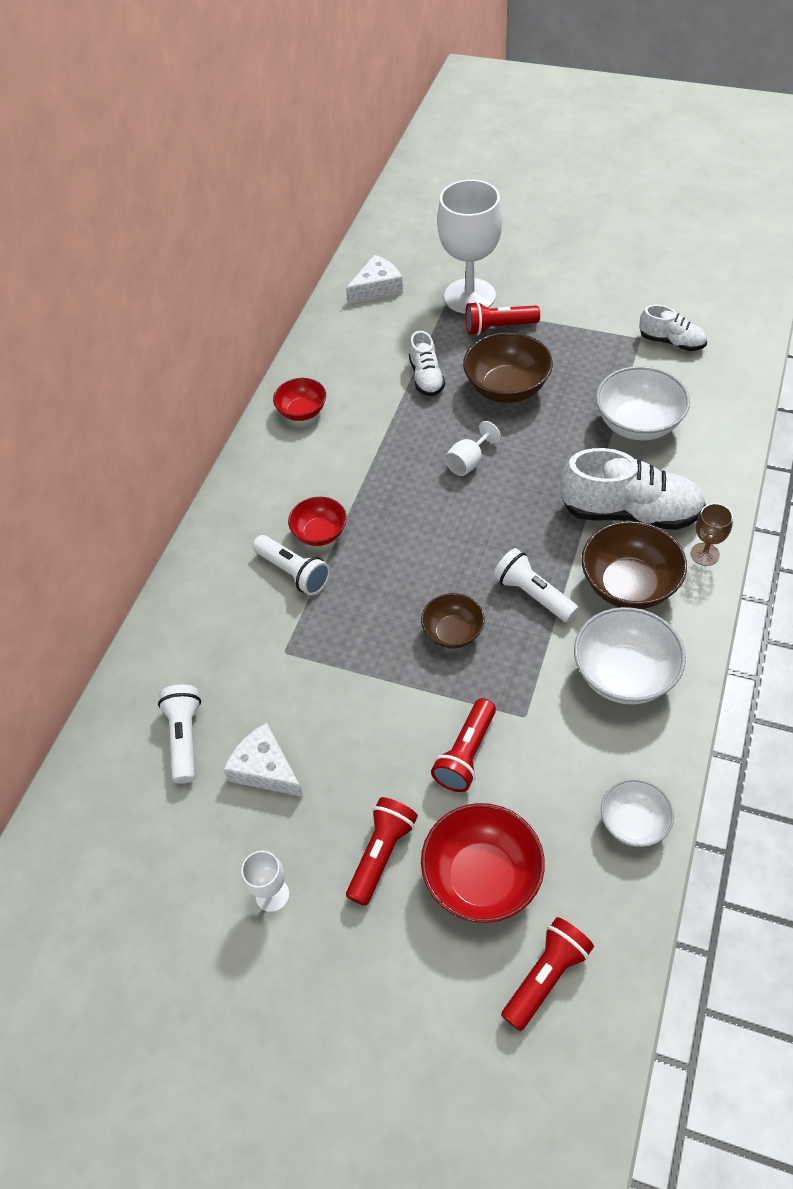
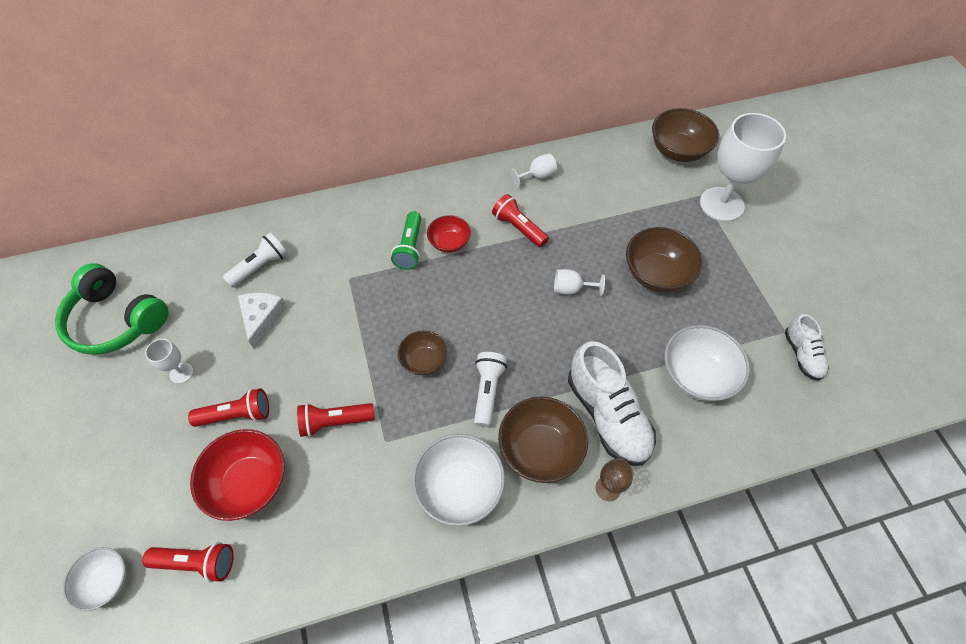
camera: 50 degrees right, 5 degrees up
white flashlight [253,535,330,595] -> green flashlight [391,211,421,270]
red bowl [273,378,326,421] -> white goblet [511,153,557,187]
white cheese [346,255,403,304] -> brown bowl [652,108,719,162]
white shoe [409,331,445,396] -> none
red flashlight [465,301,540,335] -> red flashlight moved to [492,194,549,248]
white bowl [601,779,674,847] -> white bowl moved to [63,547,126,611]
none -> green headphones [55,263,168,355]

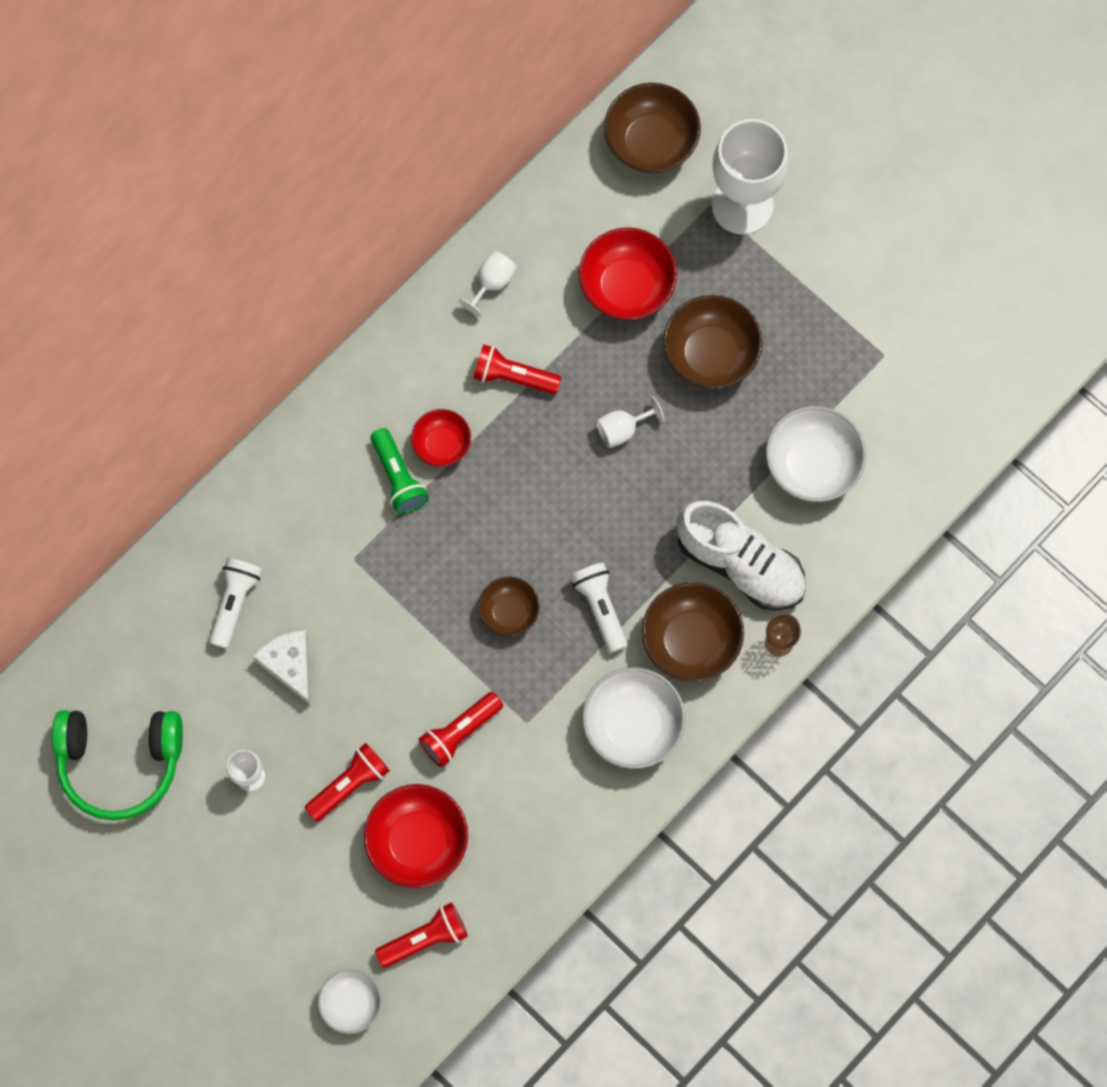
camera: 30 degrees left, 15 degrees up
white shoe [785,314,829,381] -> none
none -> red bowl [579,227,677,320]

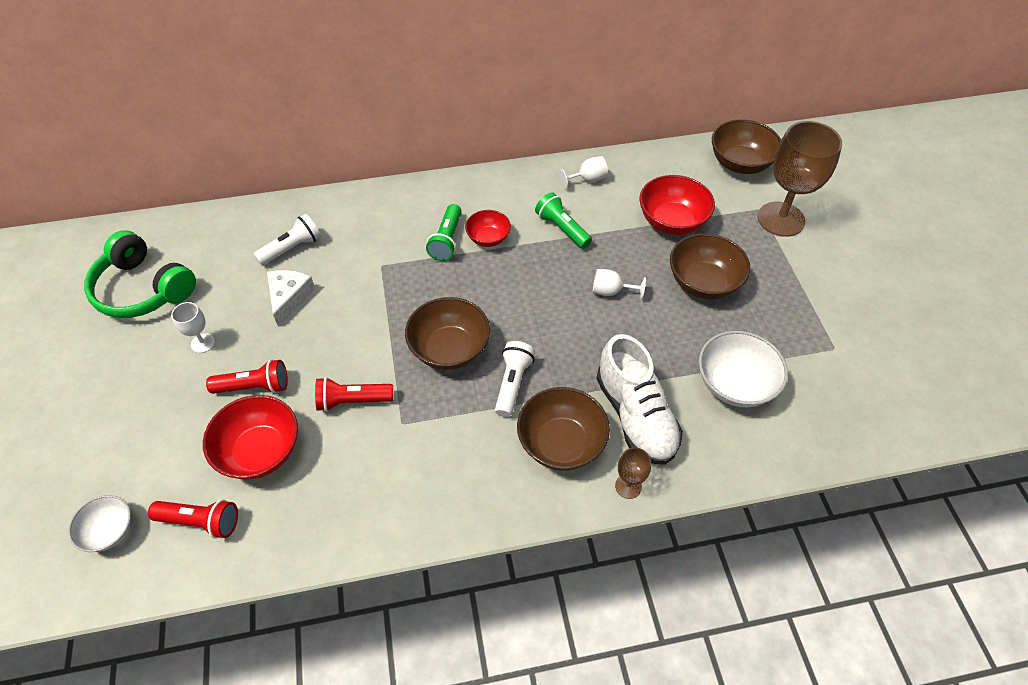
camera: 35 degrees right, 20 degrees down
red flashlight [473,344,562,395] -> green flashlight [535,192,592,249]
brown bowl [478,577,540,636] -> brown bowl [405,297,490,370], size x1.65
white bowl [582,667,686,769] -> none
white goblet [712,119,789,235] -> brown goblet [758,121,842,237]

